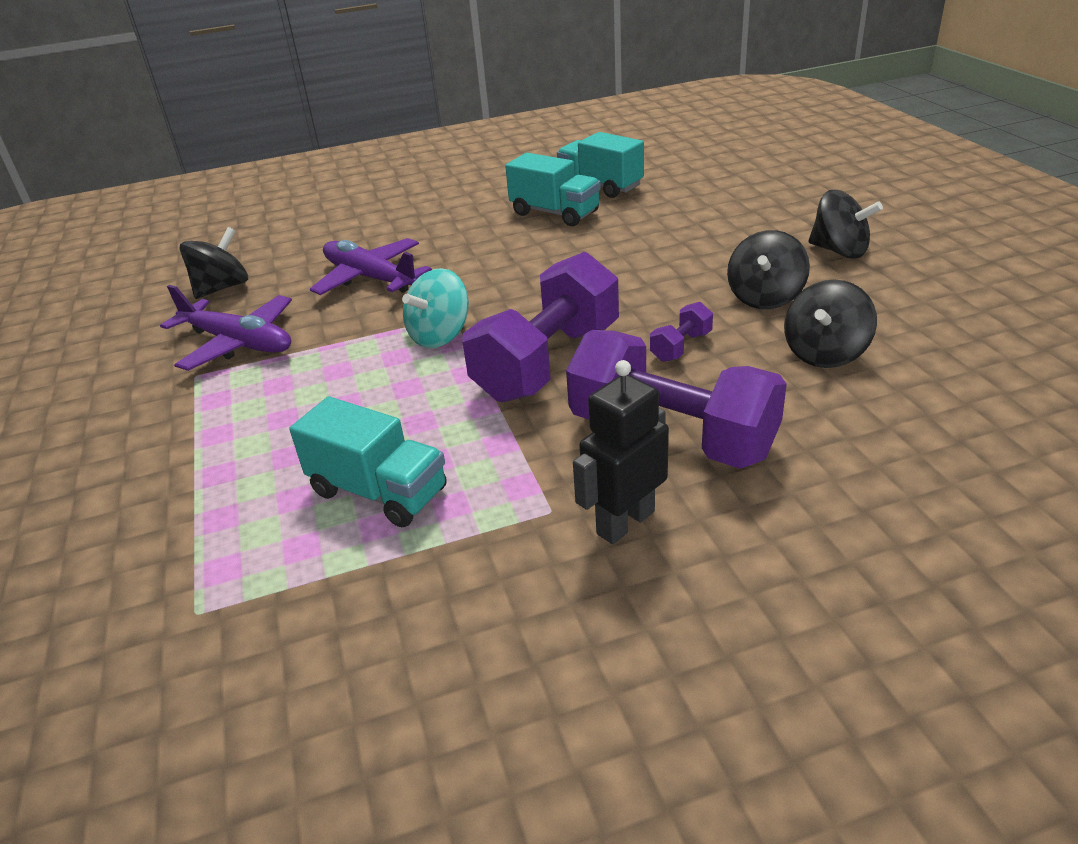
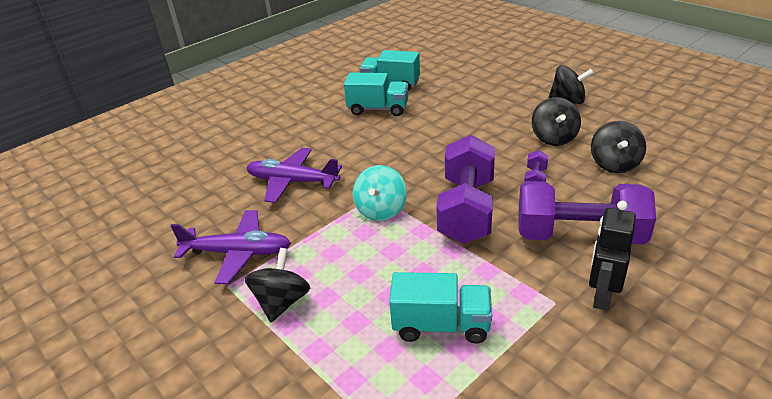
camera: 25 degrees left, 0 degrees up
black spinning top [180,227,248,299] -> black spinning top moved to [244,248,310,322]

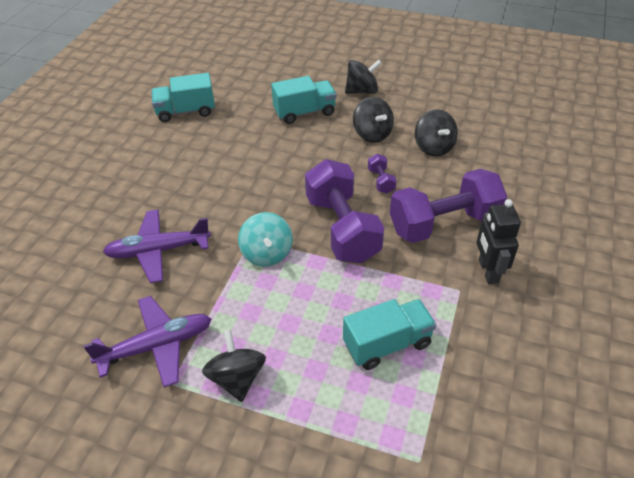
camera: 30 degrees left, 10 degrees up
turquoise truck [344,73,409,116] -> turquoise truck moved to [271,76,336,124]

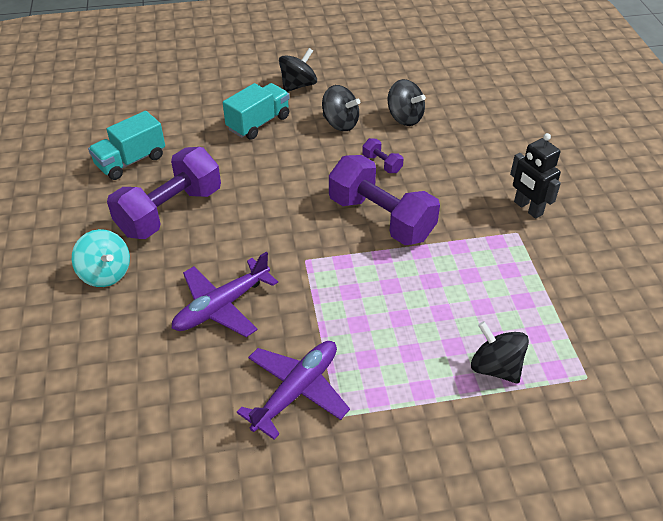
camera: 30 degrees left, 0 degrees up
black spinning top [202,329,266,402] -> black spinning top moved to [471,321,529,384]
turquoise spinning top [238,212,293,267] -> turquoise spinning top moved to [72,229,130,287]
turquoise truck [343,299,436,370] -> none
purple dumbbell [390,169,507,243] -> purple dumbbell moved to [107,147,221,239]

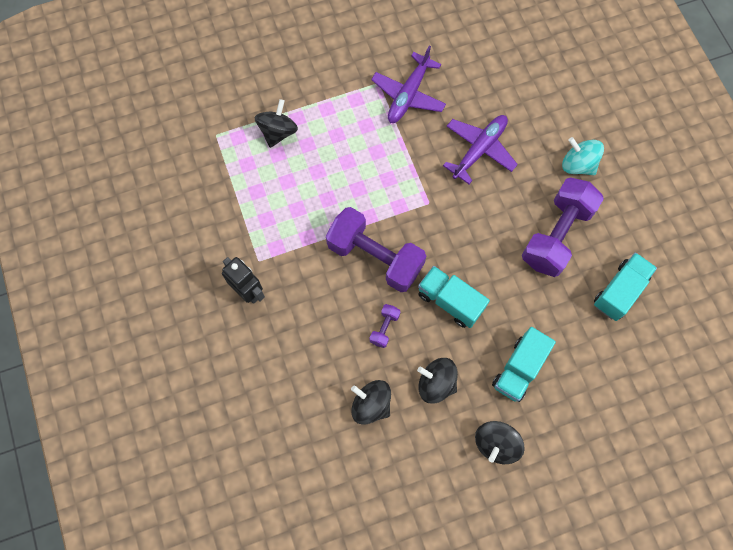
camera: 170 degrees right, 25 degrees up
purple dumbbell [362,138,404,173] -> purple dumbbell turned 75 degrees clockwise [369,304,400,348]
black spinning top [471,321,529,384] -> black spinning top turned 105 degrees counterclockwise [255,99,298,148]
none -> turquoise truck [418,266,490,328]

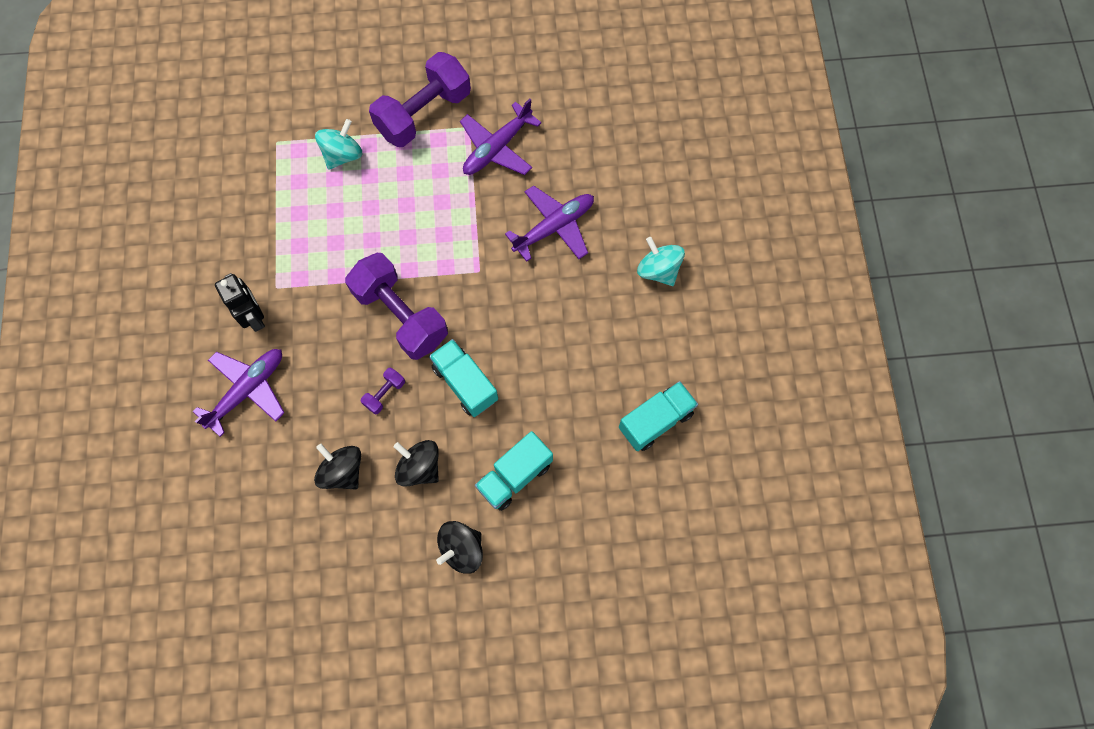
camera: 15 degrees right, 0 degrees up
black spinning top [255,99,298,148] -> turquoise spinning top [315,119,363,170]
purple dumbbell [522,177,604,277] -> purple dumbbell moved to [369,52,471,147]
none -> purple plane [193,349,285,437]

